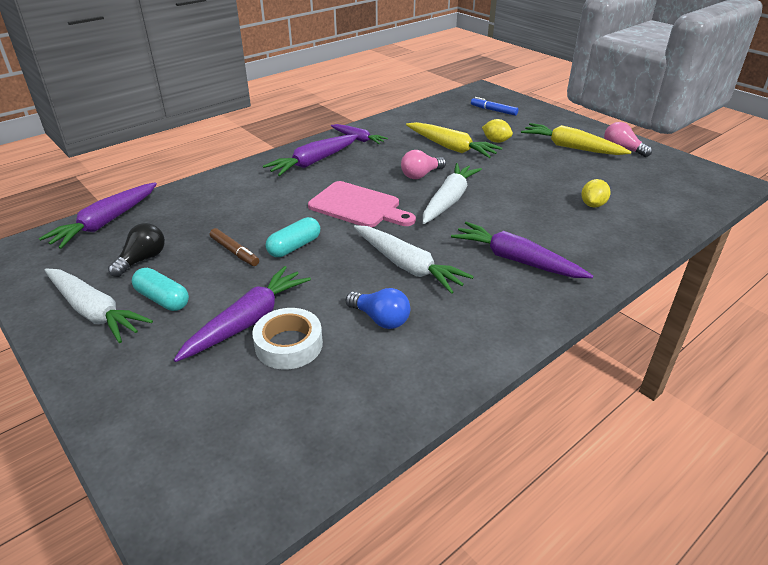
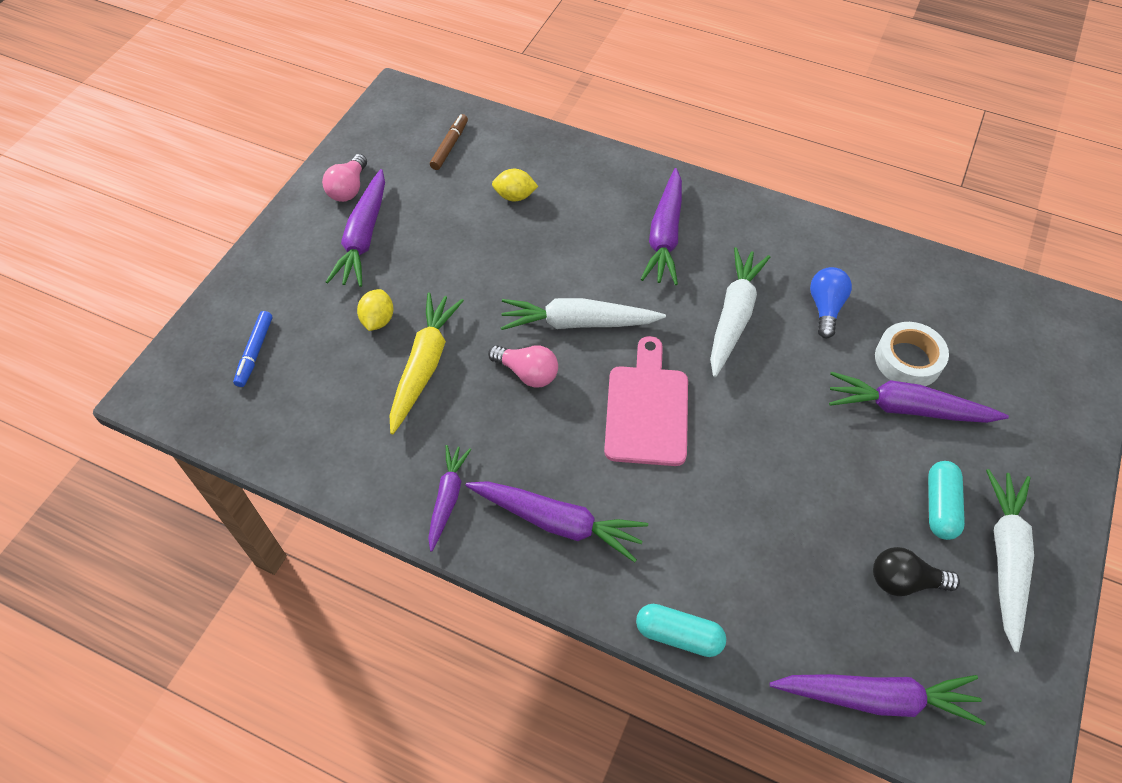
camera: 115 degrees left, 20 degrees up
brown marker [210,228,259,266] -> brown marker moved to [430,114,468,170]
turquoise capsule [266,217,320,257] -> turquoise capsule moved to [636,604,726,657]
yellow carrot [521,123,631,155] -> purple carrot [326,169,385,287]

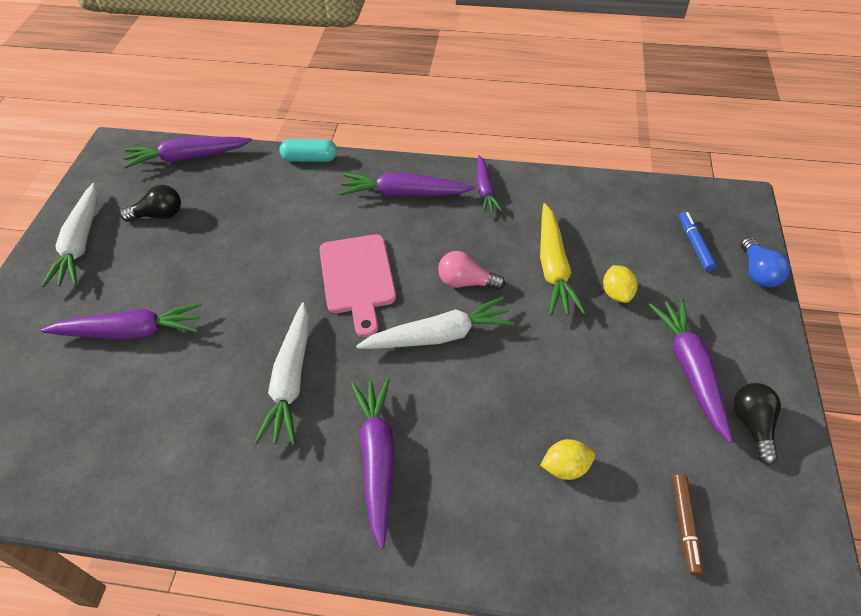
camera: 165 degrees right, 5 degrees down
pink light bulb [322,154,367,202] -> black light bulb [733,383,781,465]
blue light bulb [810,267,852,338] -> blue light bulb moved to [741,237,790,287]
white tape [875,322,949,386] -> none
turquoise capsule [928,461,965,540] -> none

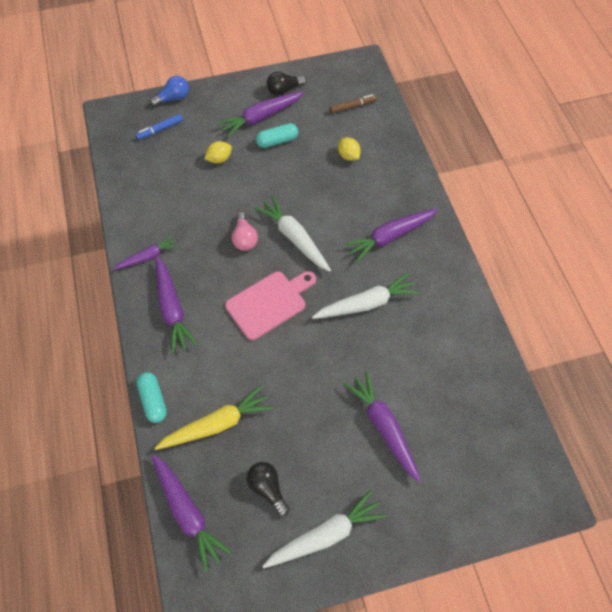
camera: 115 degrees left, 10 degrees up
yellow carrot [540,203,586,316] -> yellow carrot moved to [154,385,273,450]
none -> turquoise capsule [256,123,298,148]

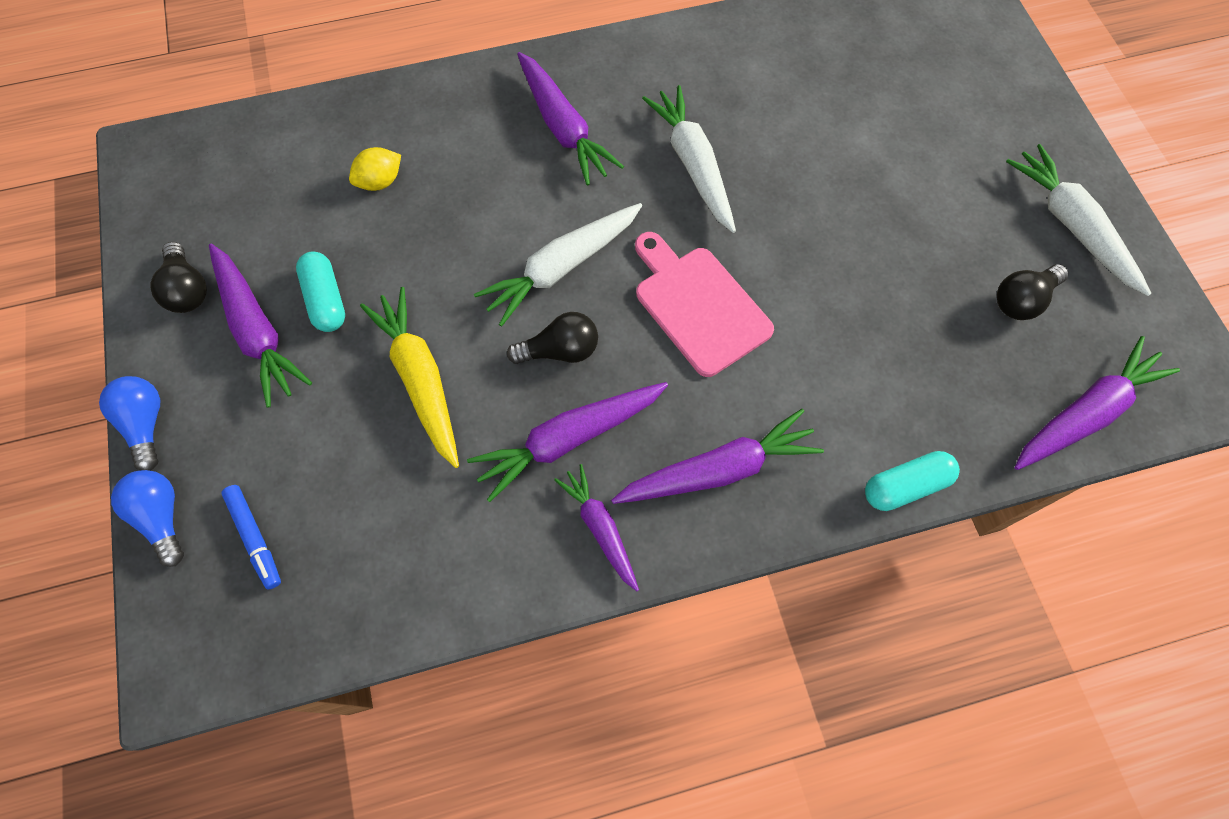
camera: 90 degrees left, 5 degrees up
yellow carrot [154,385,273,450] -> yellow carrot moved to [360,287,459,468]
yellow lemon [204,141,232,164] -> none
pink light bulb [232,212,258,251] -> black light bulb [507,312,598,364]
brown marker [330,94,377,114] -> none
purple carrot [344,371,421,483] -> purple carrot moved to [467,382,668,502]
none -> blue light bulb [99,376,160,471]

